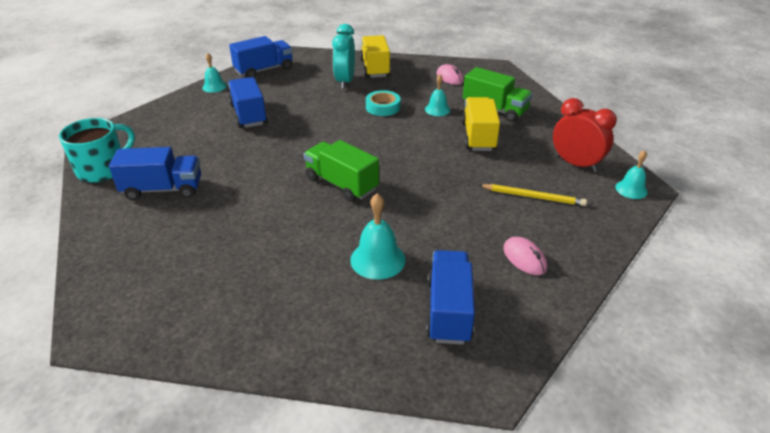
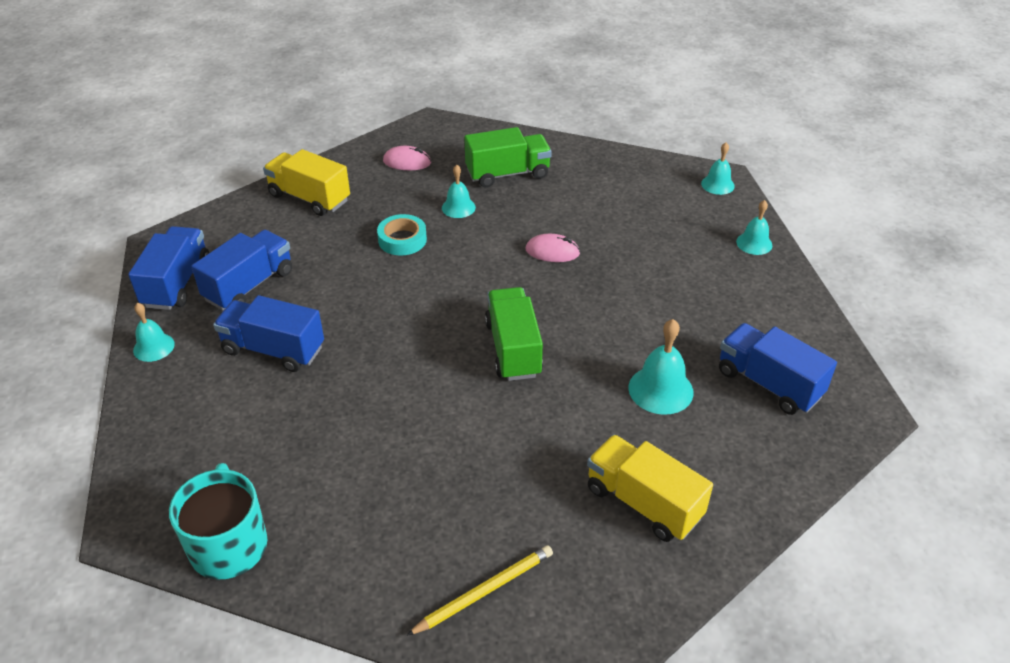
camera: 50 degrees left, 5 degrees up
blue truck [109,147,201,200] -> blue truck moved to [191,230,292,311]
green truck [304,140,379,202] -> green truck turned 90 degrees clockwise [485,287,543,381]
turquoise clock [332,24,355,89] -> none
yellow truck [461,97,500,151] -> yellow truck moved to [587,434,713,542]
yellow pencil [479,184,587,206] -> yellow pencil moved to [406,545,553,636]
pink mouse [503,237,547,275] -> pink mouse moved to [525,234,580,262]
red clock [553,98,617,172] -> none
none -> turquoise bell [736,200,772,255]

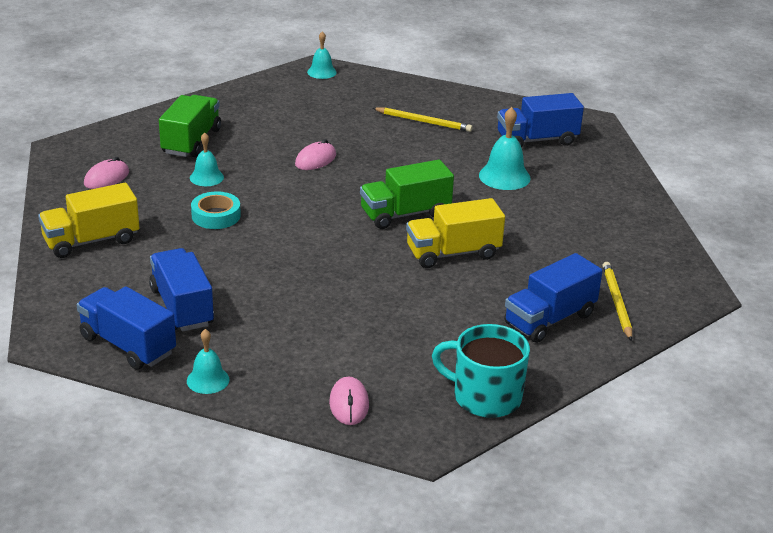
camera: 60 degrees left, 10 degrees down
blue truck [213,295,324,372] -> blue truck moved to [504,253,603,343]
green truck [485,287,543,381] -> green truck turned 45 degrees counterclockwise [360,160,454,229]
yellow truck [587,434,713,542] -> yellow truck moved to [406,198,505,268]
turquoise bell [736,200,772,255] -> none
none -> pink mouse [329,376,369,425]
none -> yellow pencil [373,107,473,132]

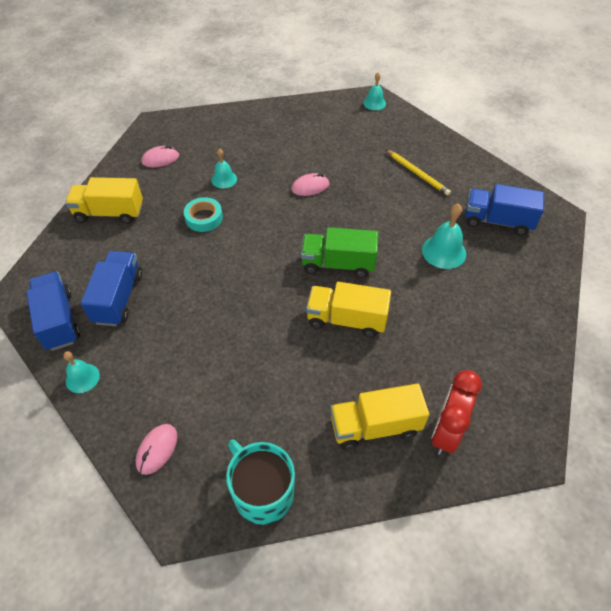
camera: 30 degrees right, 20 degrees up
green truck [159,95,221,157] -> none
blue truck [504,253,603,343] -> yellow truck [330,383,429,450]
yellow pencil [602,262,632,341] -> red clock [431,370,482,455]

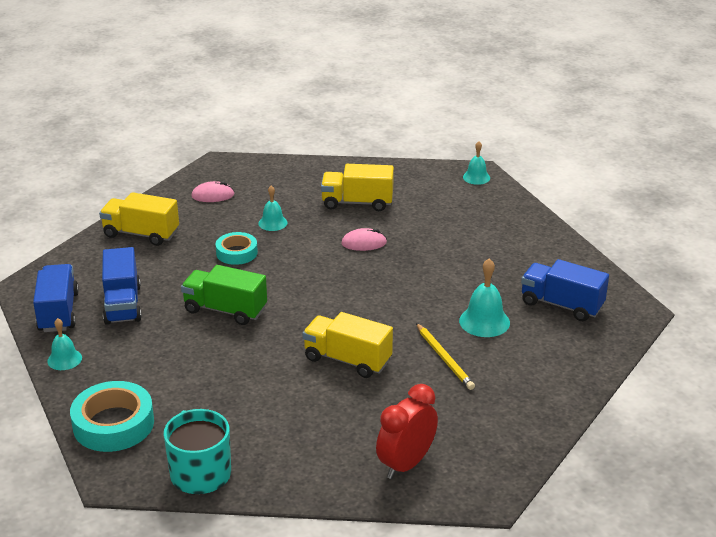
camera: 15 degrees right, 20 degrees down
blue truck [81,251,142,326] -> blue truck turned 150 degrees clockwise [102,247,142,325]
pink mouse [136,424,177,475] -> turquoise tape [70,381,154,452]
green truck [301,227,378,278] -> green truck moved to [181,265,267,325]
yellow truck [330,383,429,450] -> yellow truck moved to [321,164,394,211]
yellow pencil [386,149,451,196] -> yellow pencil moved to [416,323,475,390]

